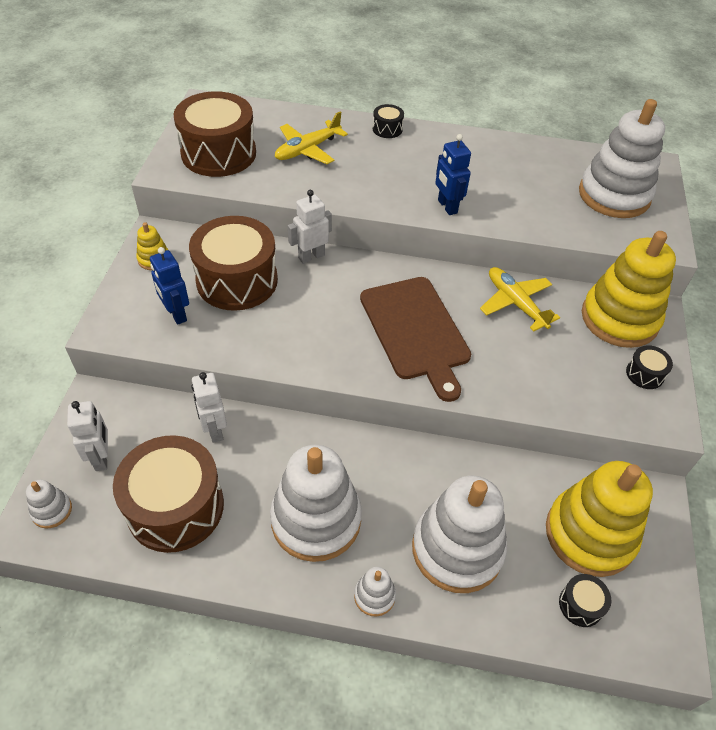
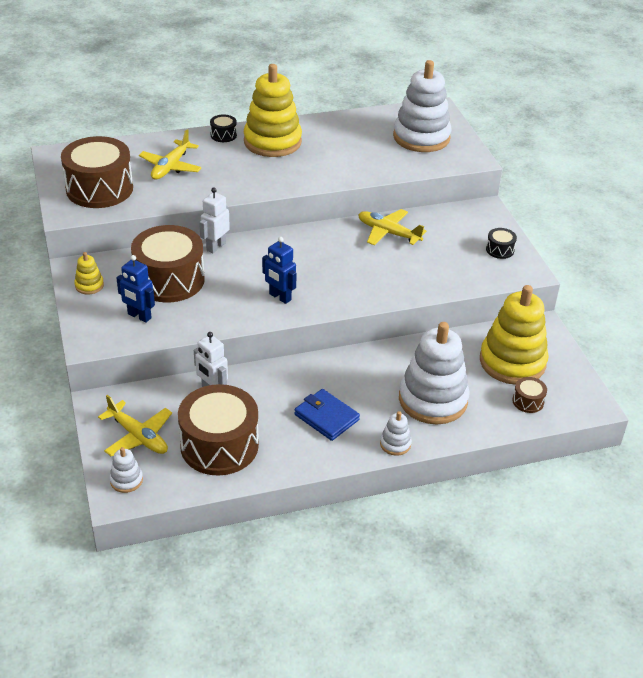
camera: 25 degrees left, 10 degrees down
white robot [67,401,108,471] -> yellow plane [98,395,172,456]
white stacking toy [270,445,362,562] -> blue wallet [294,389,360,441]
brown cutting board [360,277,471,402] -> none
blue robot [435,134,471,215] -> blue robot moved to [262,237,297,304]
black drum [559,574,611,627] -> brown drum [512,377,547,413]
yellow stacking toy [582,231,676,348] -> yellow stacking toy moved to [244,64,302,157]

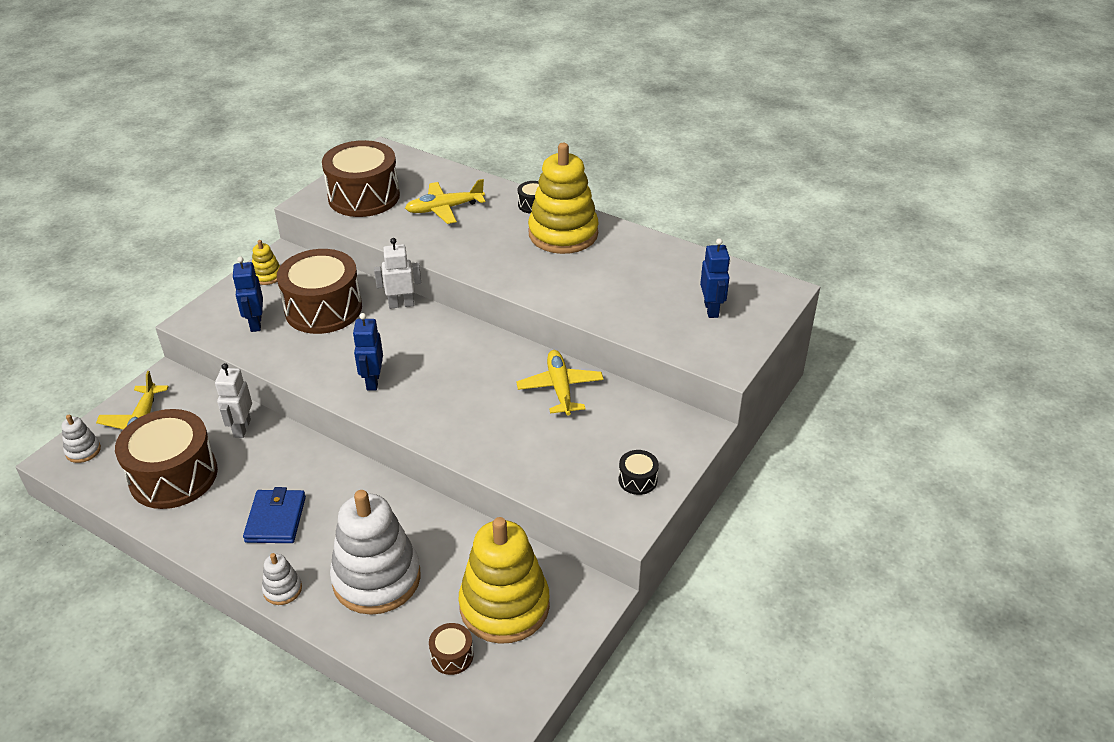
camera: 50 degrees right, 0 degrees up
white stacking toy [393,60,451,152] -> blue robot [700,238,730,318]

